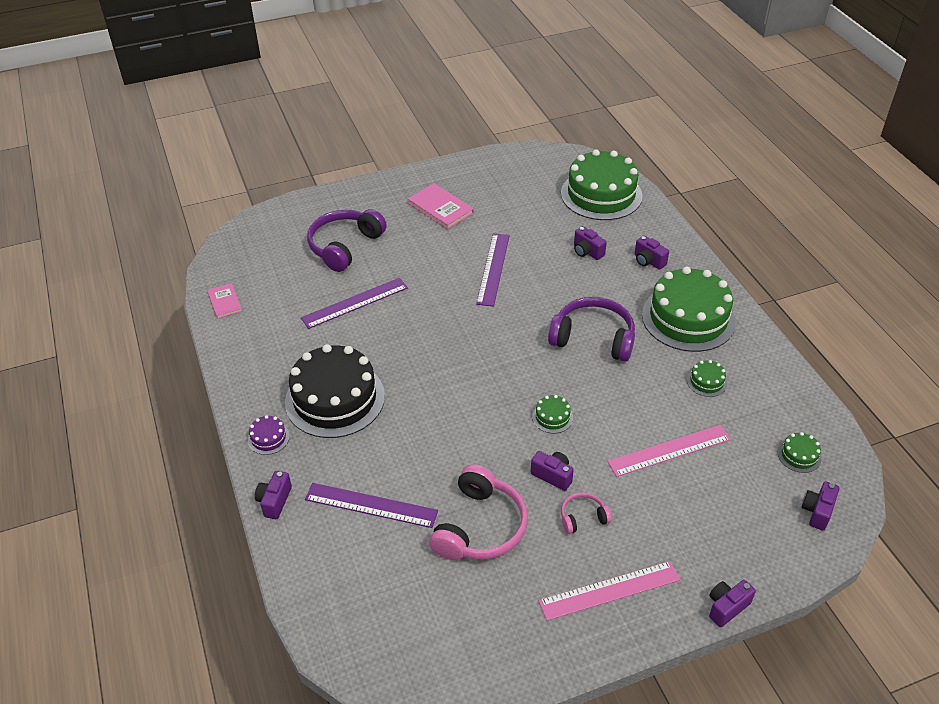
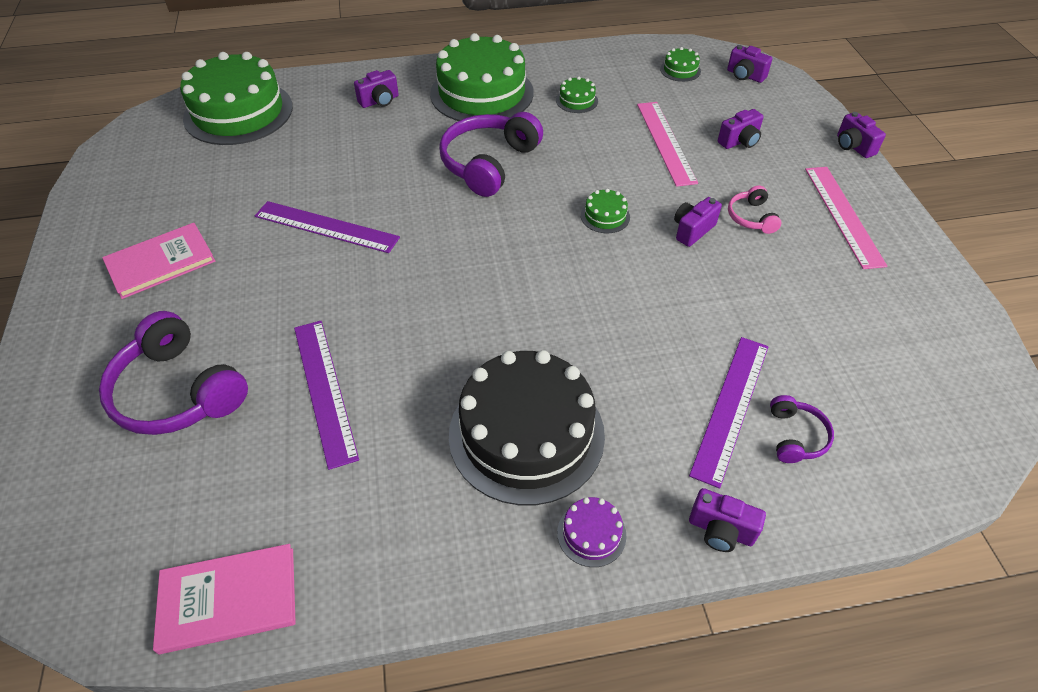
camera: 80 degrees left, 5 degrees up
pink book [207,283,242,319] -> pink book [153,544,296,654], size x1.59
pink headphones [429,464,528,560] -> none
purple camera [574,226,607,260] -> purple camera moved to [718,109,764,149]
none -> purple headphones [770,395,834,463]

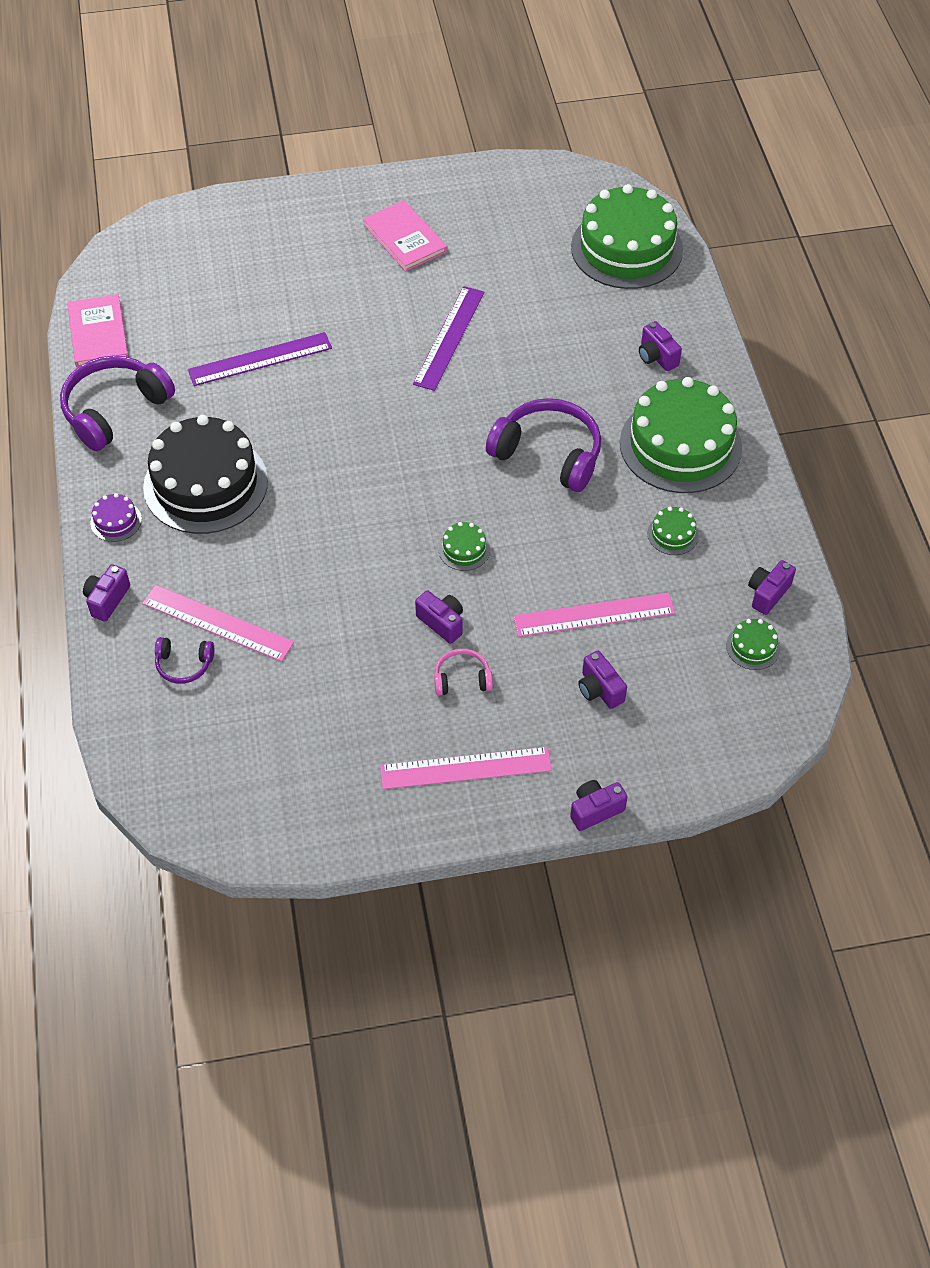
camera: 90 degrees right, 5 degrees up
purple headphones [99,311,248,435] -> purple headphones moved to [60,356,175,451]
purple ruler [689,337,768,489] -> pink ruler [142,585,294,662]
purple camera [727,45,772,83] -> purple camera moved to [748,560,796,615]

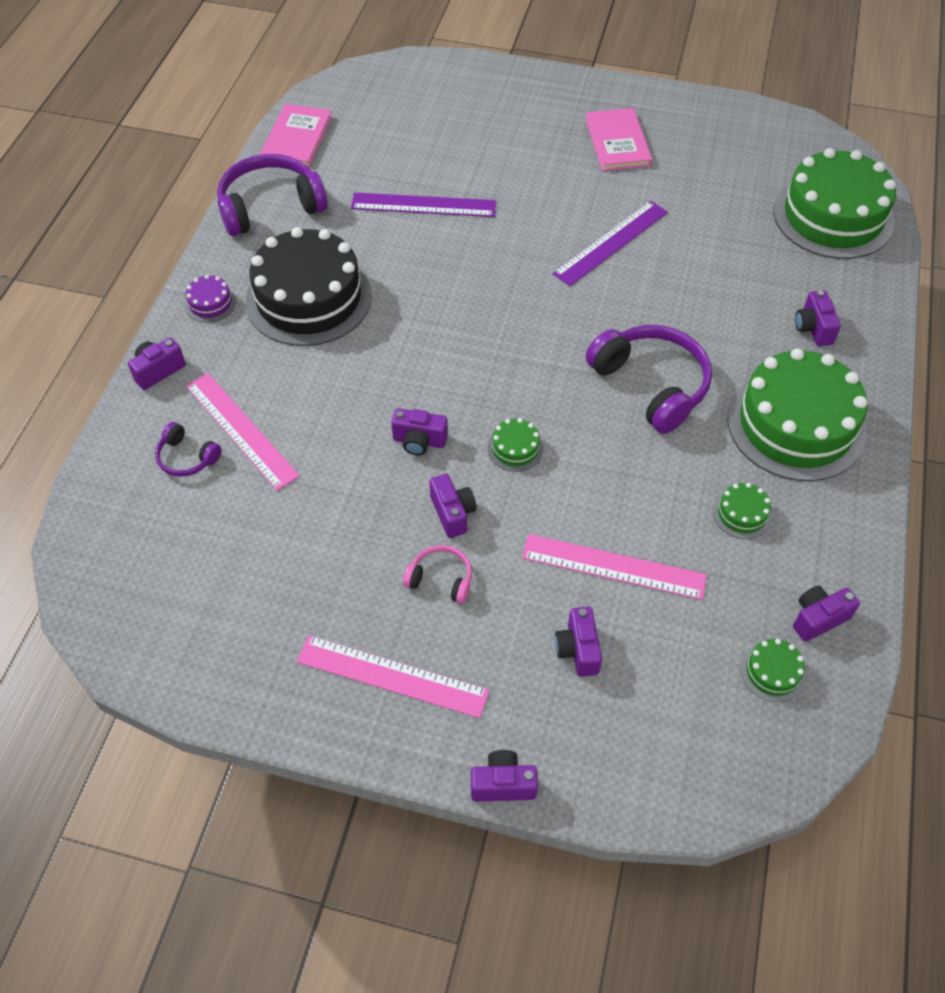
camera: 25 degrees right, 0 degrees up
none -> purple camera [391,409,448,455]

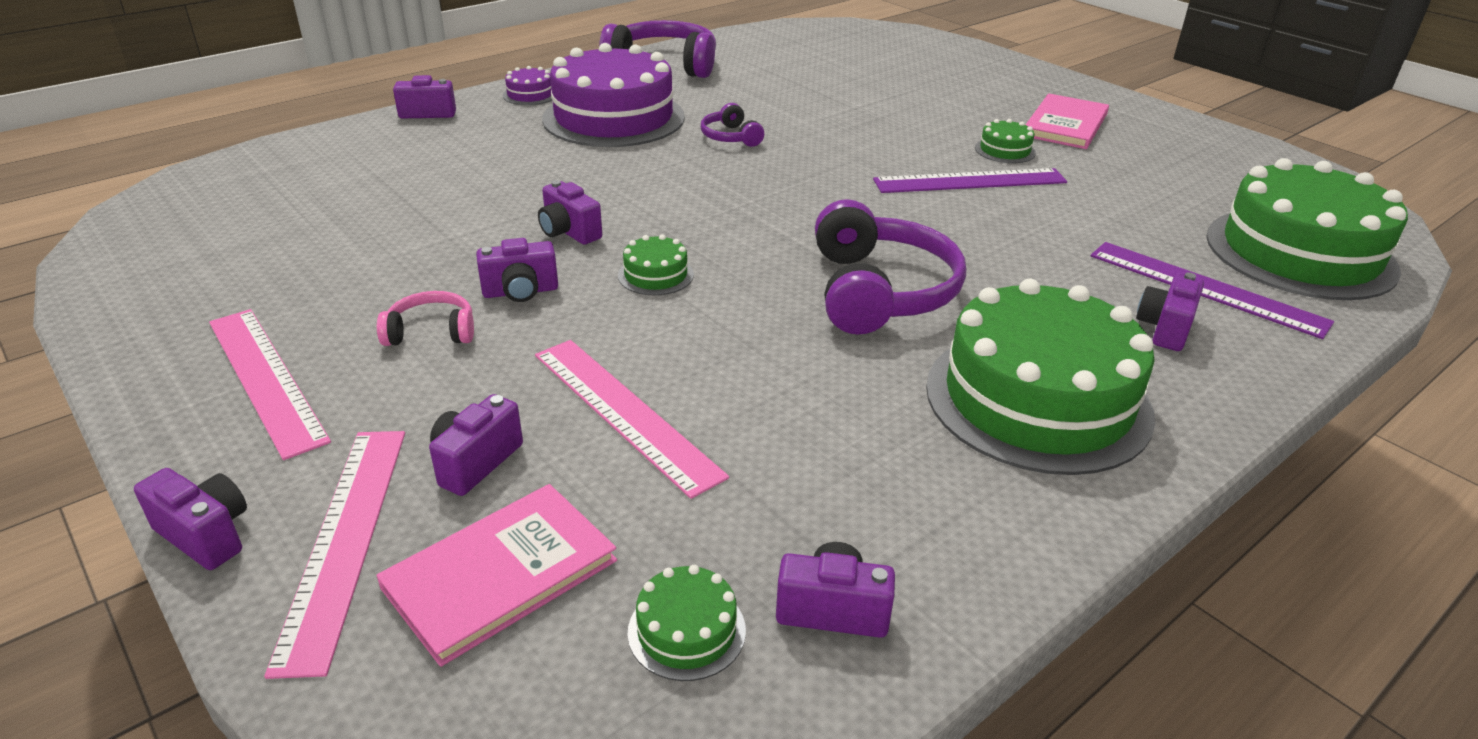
camera: 35 degrees right, 20 degrees down
purple headphones [155,422,222,477] -> purple headphones moved to [701,103,764,147]
pink ruler [186,373,300,491] -> pink ruler moved to [264,431,405,679]
black cake [245,227,372,346] -> purple cake [542,43,685,147]
pink book [260,104,332,168] -> pink book moved to [376,484,617,667]
purple ruler [351,193,496,217] -> purple ruler moved to [1091,242,1334,339]
pink headphones [403,545,472,604] -> pink headphones turned 60 degrees counterclockwise [377,291,474,346]
purple camera [430,474,477,538] -> purple camera turned 60 degrees clockwise [476,238,558,302]
green cake [713,483,772,539] -> green cake moved to [975,119,1036,163]

